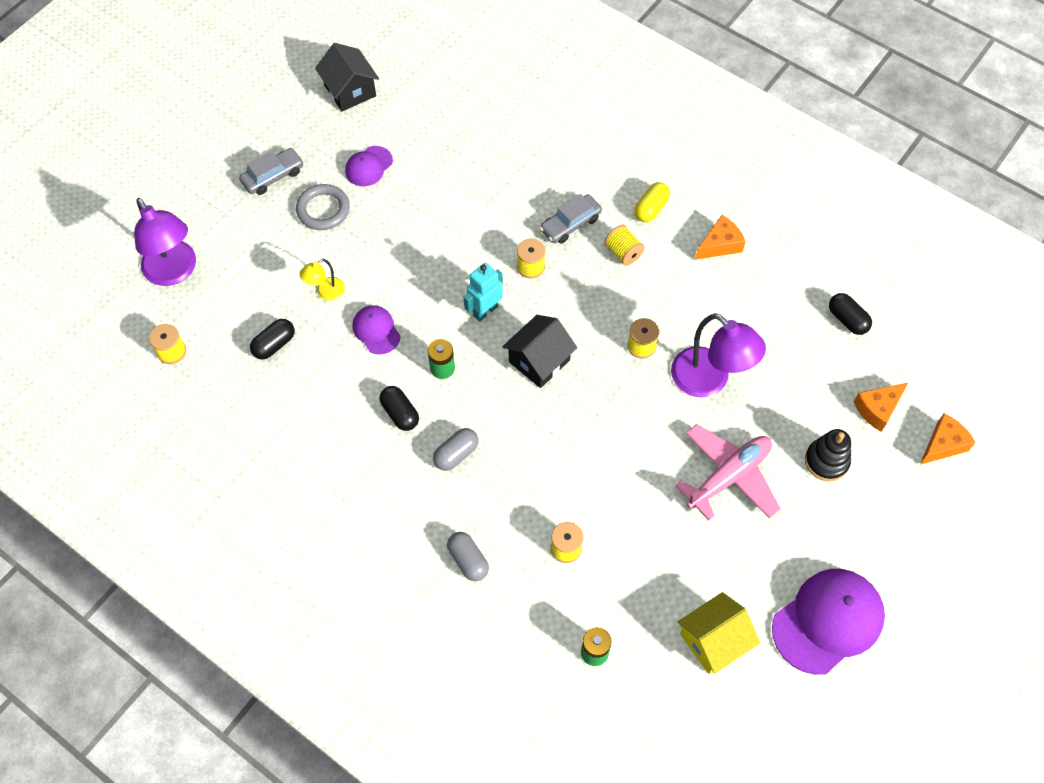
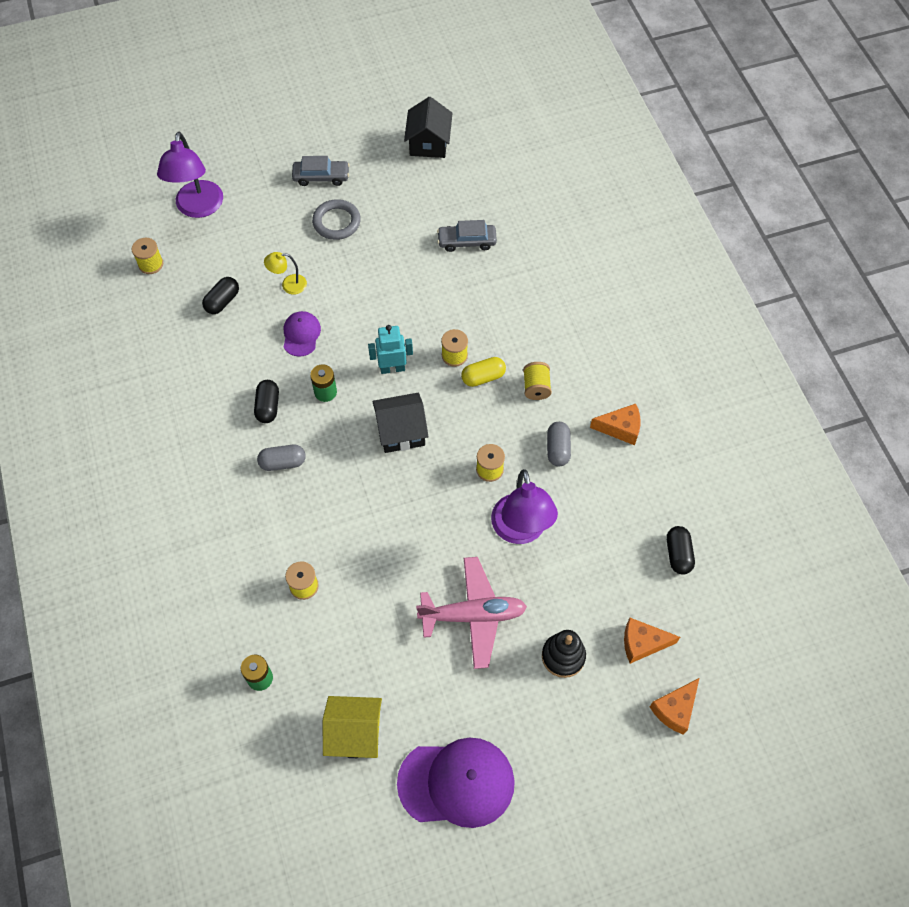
camera: 35 degrees right, 0 degrees up
black capsule [250,319,295,360] -> black capsule turned 45 degrees counterclockwise [202,277,239,314]
purple cap [345,146,393,186] -> none
grey capsule [447,532,489,581] -> grey capsule moved to [547,422,571,466]
grey car [540,194,602,244] -> grey car moved to [437,220,497,252]
yellow capsule [634,182,670,222] -> yellow capsule moved to [461,357,506,387]
orange cheese [920,413,976,465] -> orange cheese turned 135 degrees clockwise [650,678,699,735]

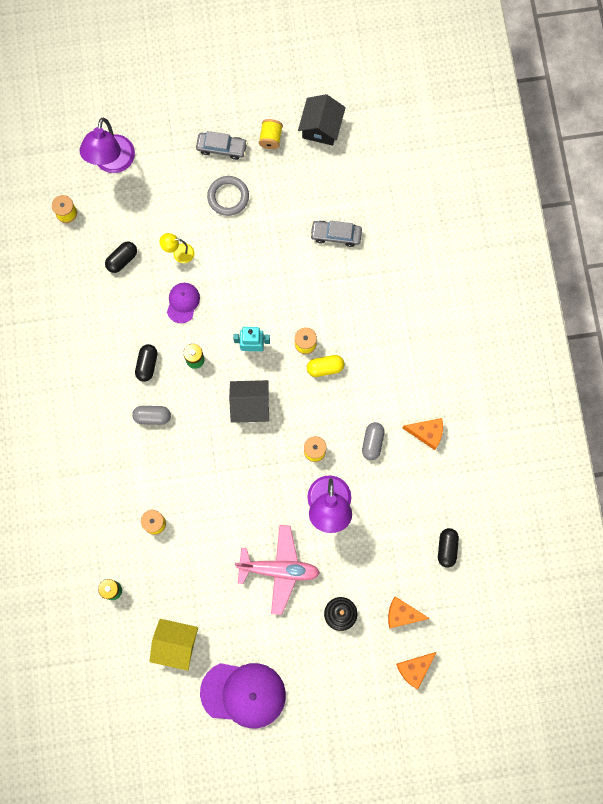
camera: 10 degrees right, 15 degrees up
yellow spool [523,362,552,400] -> yellow spool moved to [259,119,283,149]

